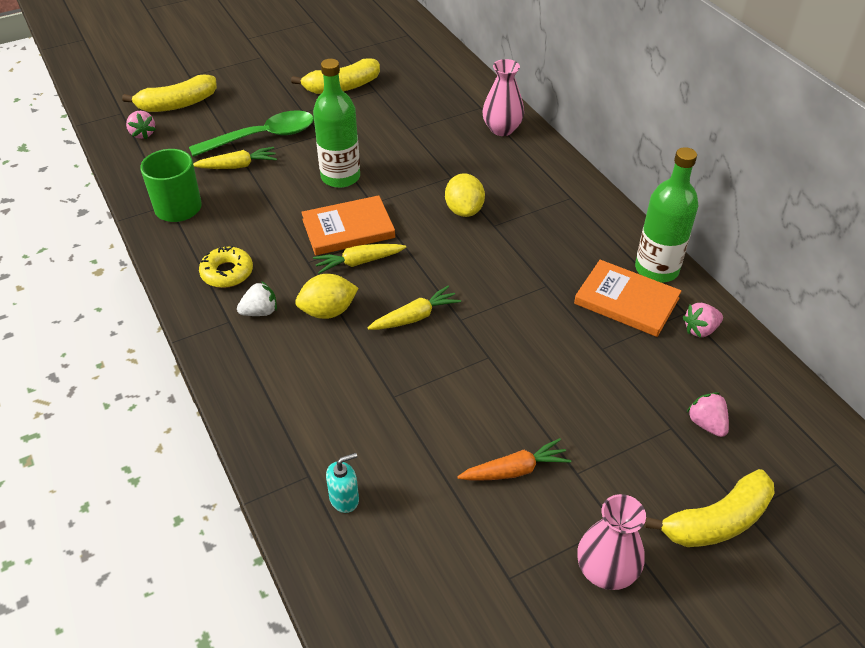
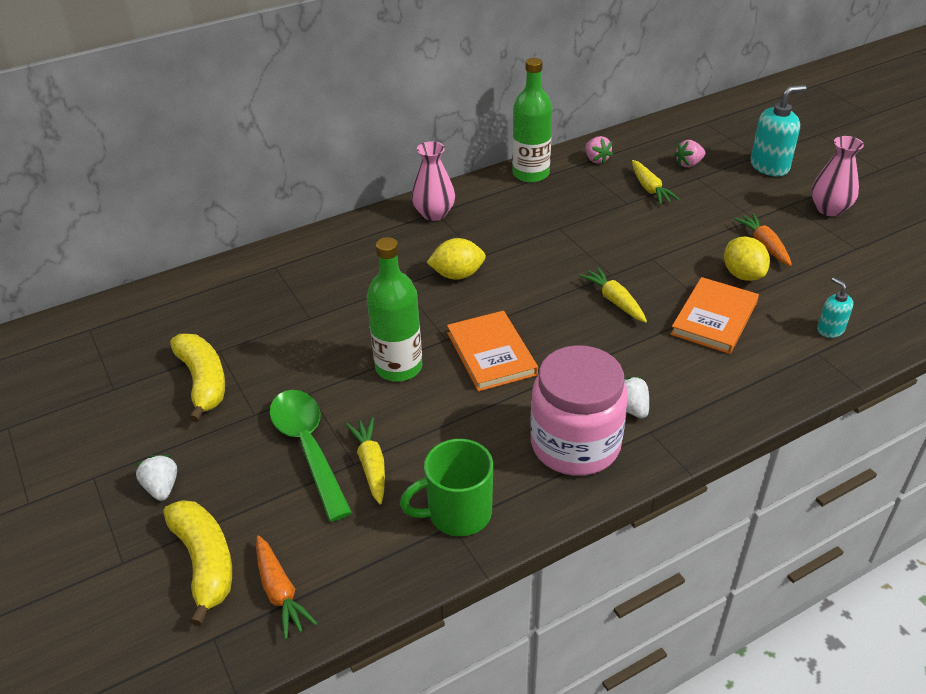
camera: 90 degrees left, 5 degrees down
pink strawberry [126,111,156,139] -> orange carrot [256,536,317,640]
yellow donut [199,246,253,288] -> pink jar [530,345,628,476]
yellow lemon [295,274,359,319] -> yellow lemon moved to [724,237,770,281]
yellow carrot [313,244,406,274] -> yellow carrot moved to [632,160,679,204]
pink vase [482,59,524,136] -> pink vase moved to [412,141,455,221]
orange book [574,260,681,337] -> orange book moved to [670,277,759,354]
yellow banana [645,469,775,547] -> turquoise soap dispenser [751,85,806,176]
none -> white strawberry [136,455,177,501]

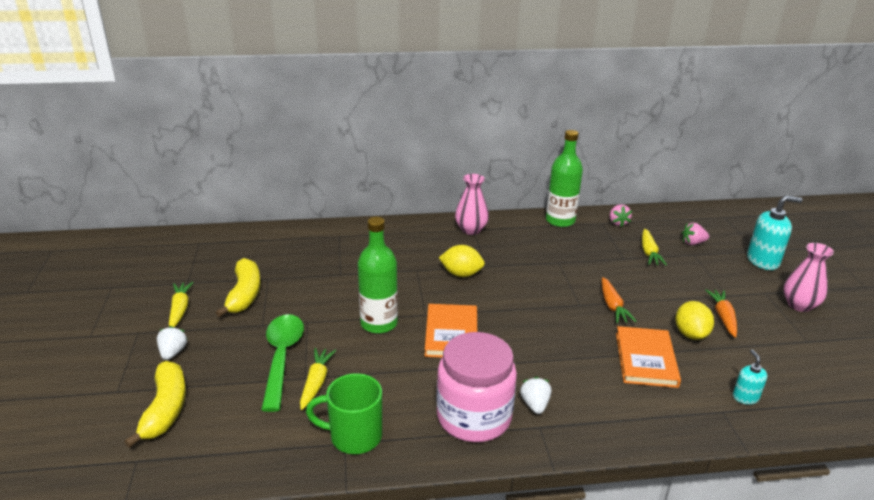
camera: 20 degrees right, 10 degrees down
orange carrot [256,536,317,640] -> orange carrot moved to [601,277,636,323]
yellow carrot [579,267,647,323] -> yellow carrot moved to [169,282,194,328]
orange book [670,277,759,354] -> orange book turned 45 degrees counterclockwise [616,326,681,388]

